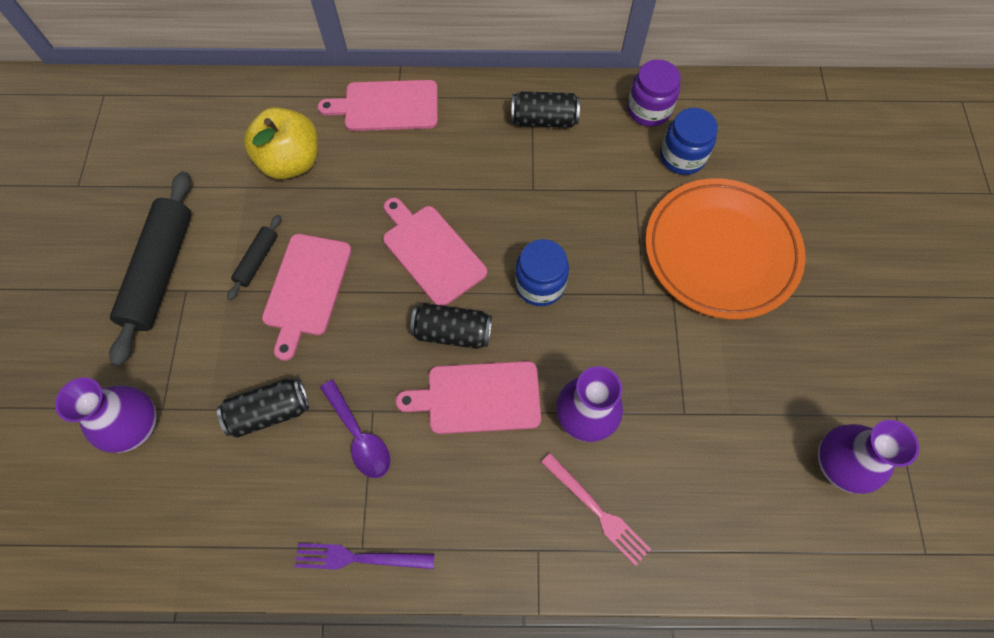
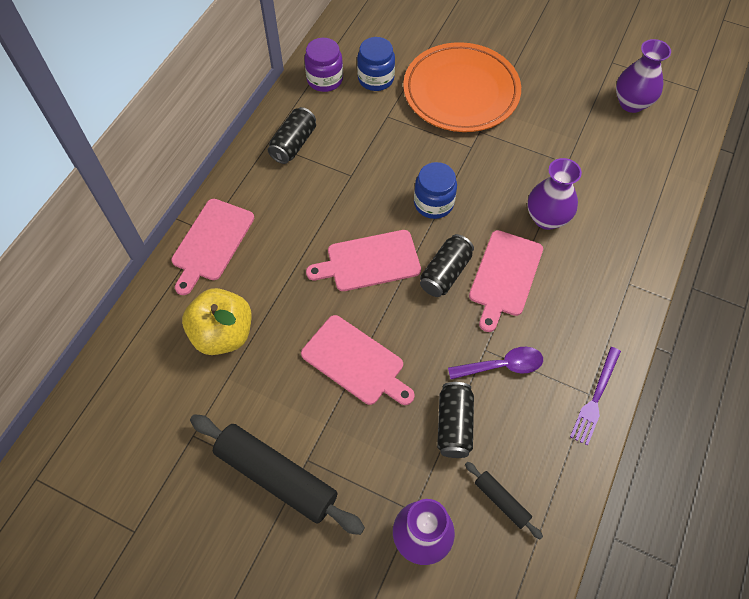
camera: 65 degrees left, 5 degrees down
black rolling pin [227,215,281,300] -> black rolling pin moved to [465,462,543,540]
pink fork [541,453,651,566] -> none

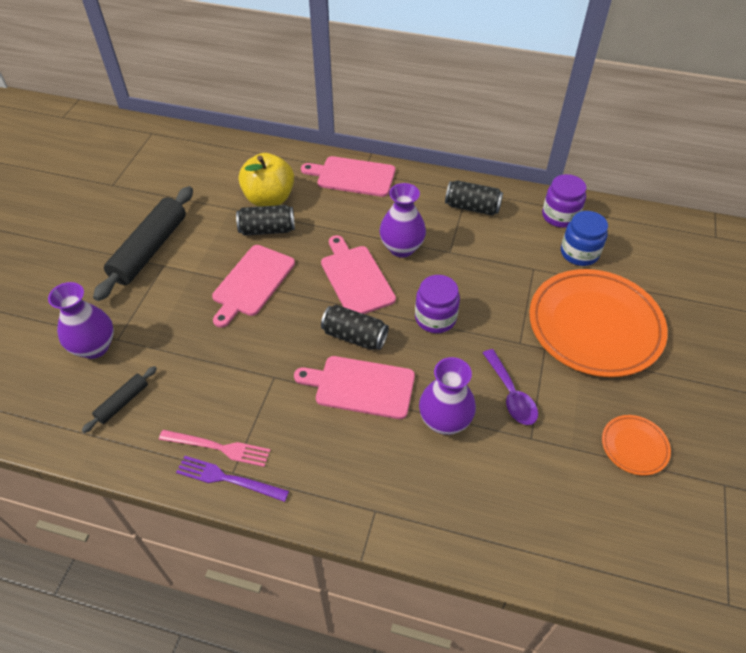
camera: 80 degrees right, 10 degrees down
blue jar [414,162,457,219] -> purple jar [415,275,460,333]
black can [437,382,474,458] -> black can moved to [236,205,295,236]
purple spoon [448,347,543,379] -> purple spoon moved to [483,349,538,425]
purple vase [616,39,671,113] -> purple vase moved to [379,183,426,258]
none -> pink fork [159,430,270,467]
none -> orange plate [602,415,671,476]

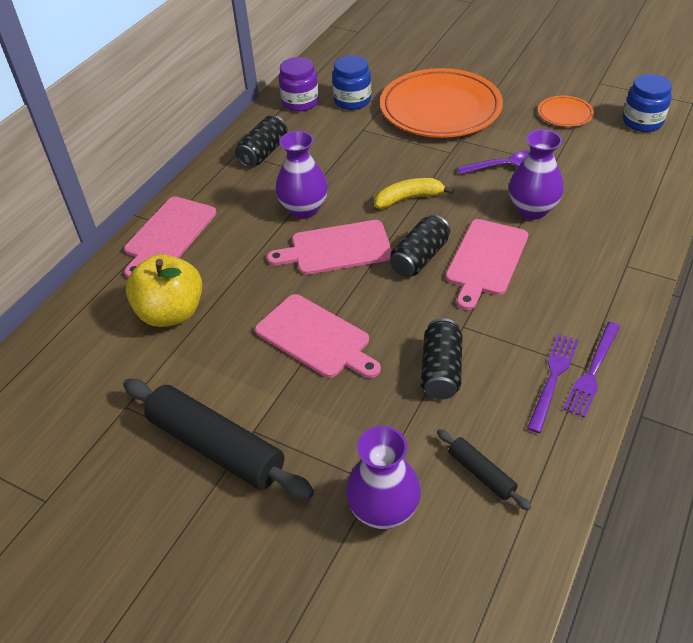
camera: 75 degrees left, 5 degrees down
pink fork [159,430,270,467] -> purple fork [527,334,579,433]
black can [236,205,295,236] -> black can moved to [421,318,462,400]
purple jar [415,275,460,333] -> yellow banana [375,178,454,209]
none -> blue jar [623,74,672,132]

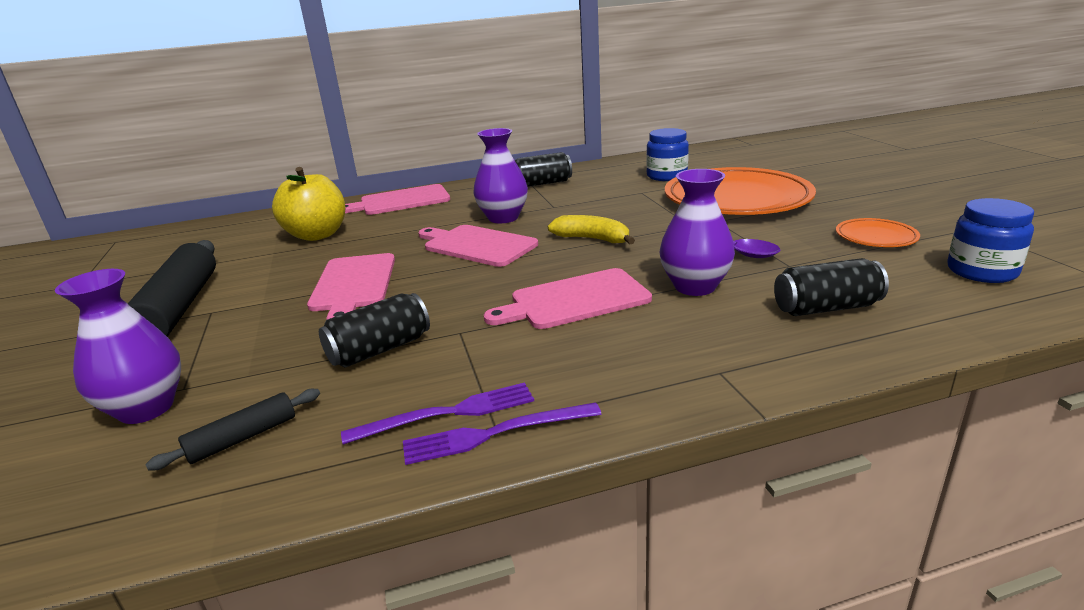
camera: 45 degrees right, 20 degrees down
purple jar [279,57,319,112] -> none
black can [390,215,450,277] -> black can moved to [774,258,889,316]
black rolling pin [437,429,531,511] -> black rolling pin turned 45 degrees clockwise [145,389,320,471]

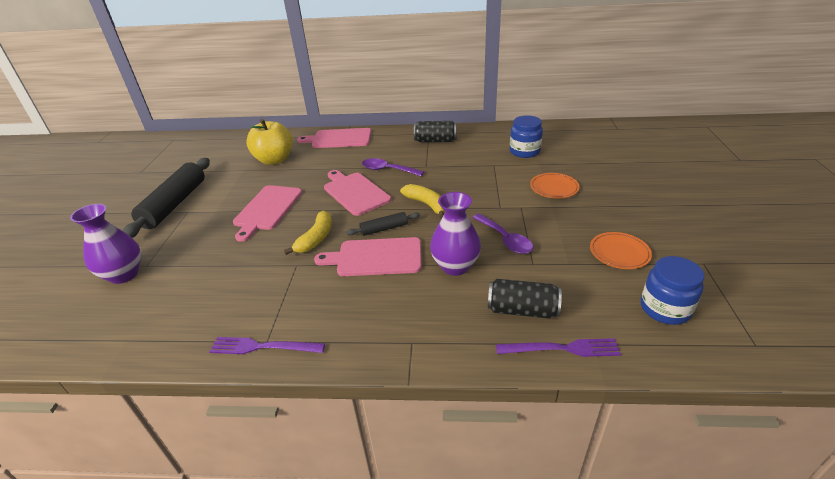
camera: 20 degrees right, 10 degrees up
black rolling pin [145,389,320,471] -> black rolling pin moved to [346,212,420,236]
black can [319,293,430,368] -> none
purple fork [341,382,534,445] -> purple fork moved to [496,338,621,357]
purple vase [473,128,528,223] -> purple spoon [362,158,424,176]
orange plate [665,167,816,215] -> orange plate [530,173,580,198], size x0.44
none -> yellow banana [284,210,332,255]

